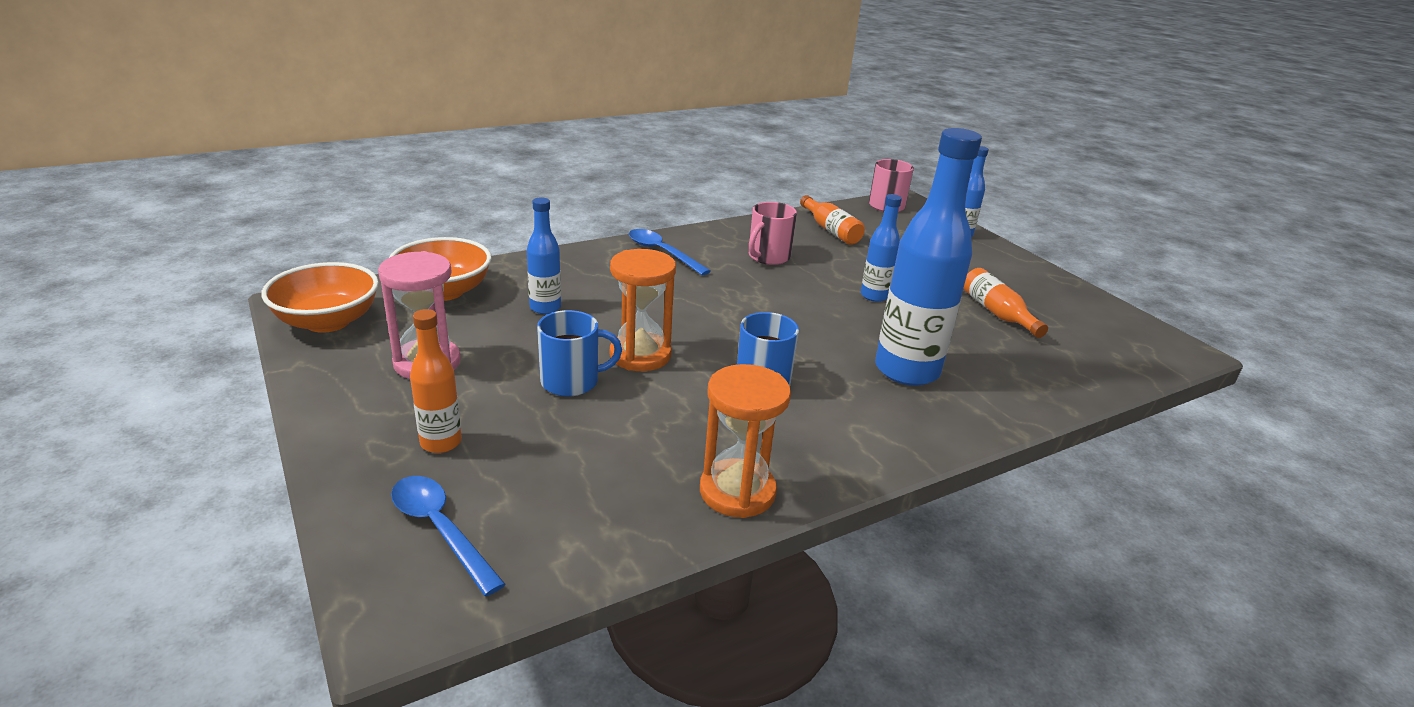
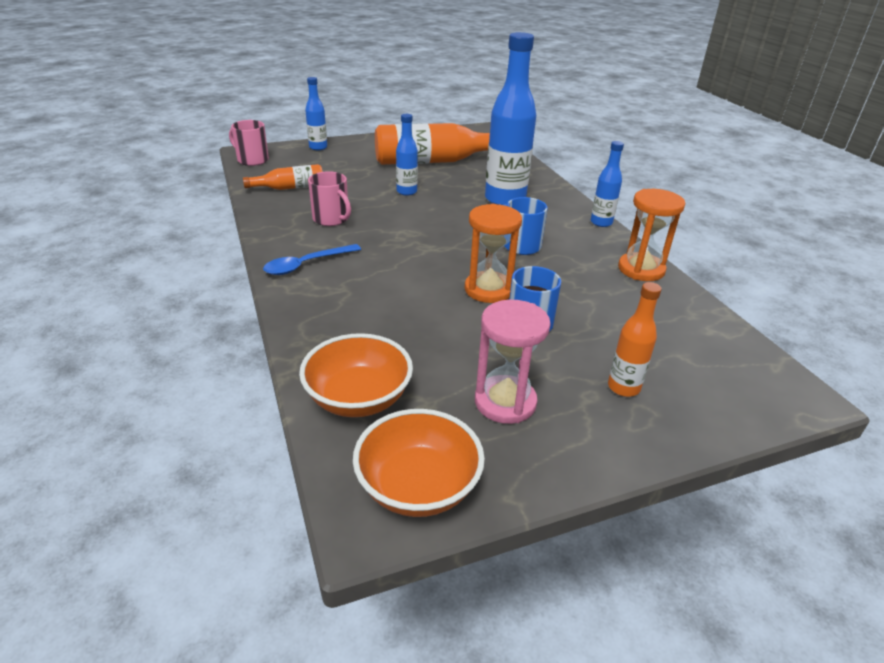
camera: 80 degrees left, 5 degrees up
blue spoon [391,476,506,596] -> none
blue bottle [527,197,561,314] -> blue bottle moved to [591,141,624,227]
orange bottle [963,268,1048,338] -> orange bottle [375,123,490,165], size x1.97

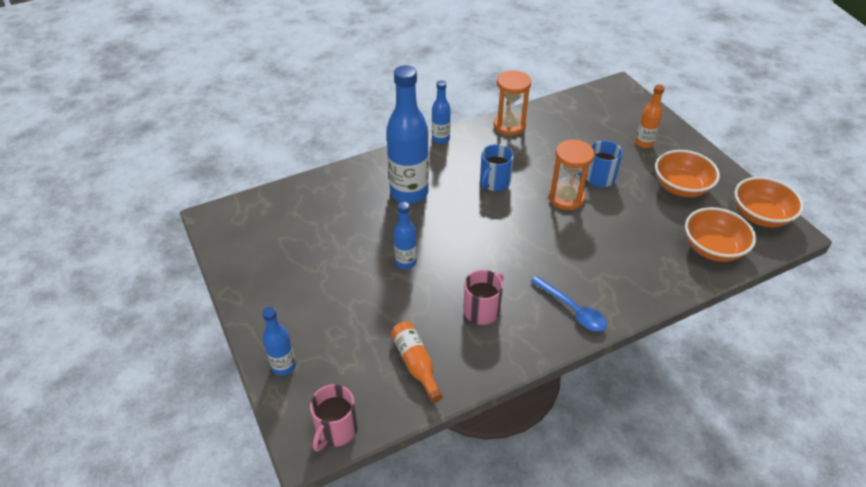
camera: 95 degrees left, 10 degrees up
orange bottle [375,123,490,165] -> none
pink hourglass [475,300,551,424] -> orange bowl [655,150,720,197]

